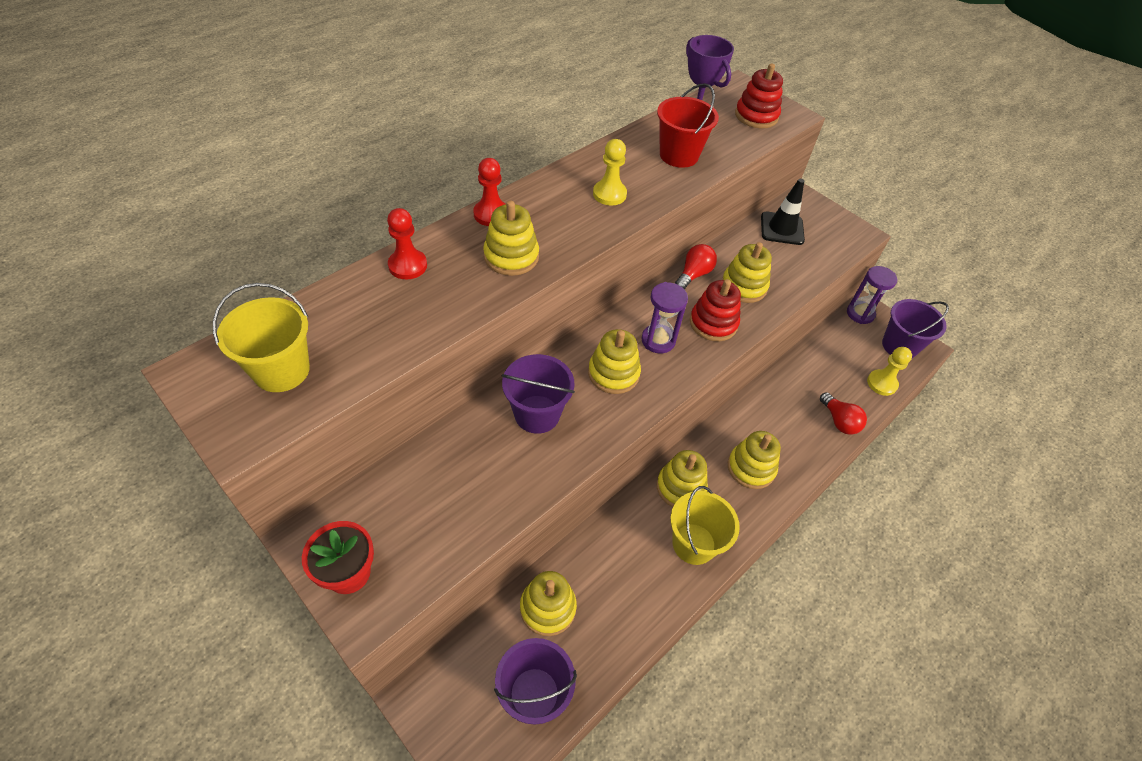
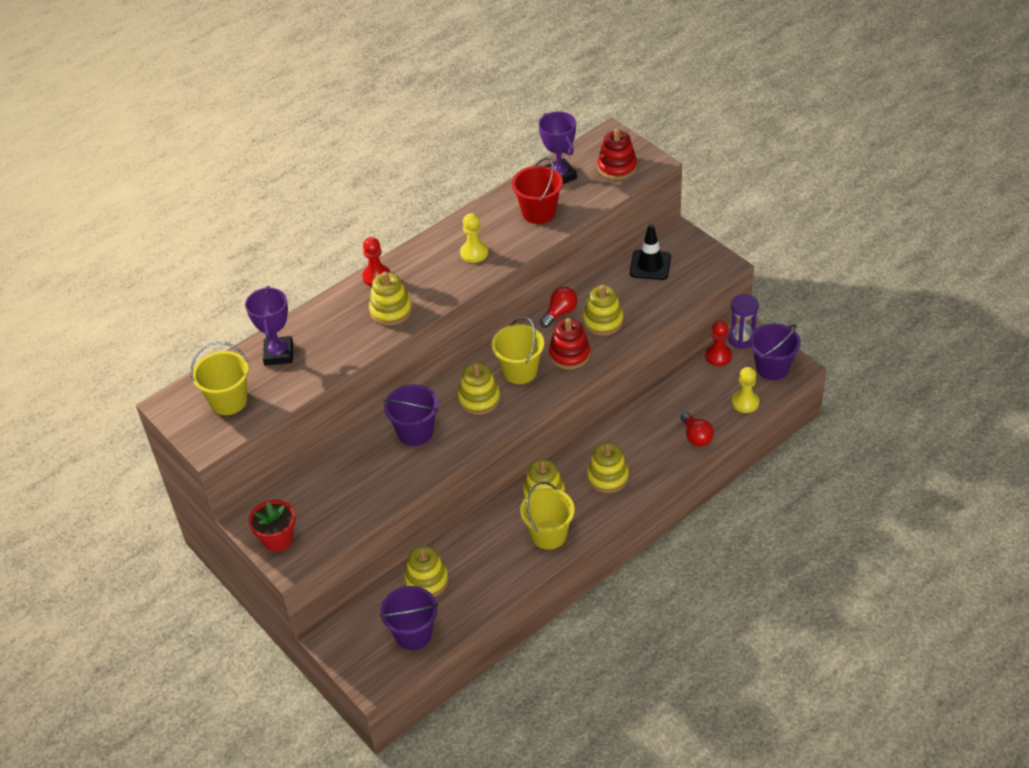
camera: 10 degrees right, 5 degrees down
red pawn [387,208,427,279] -> red pawn moved to [705,321,732,366]
purple hourglass [642,282,688,353] -> yellow bucket [492,316,544,384]
none -> purple trophy [245,286,293,366]

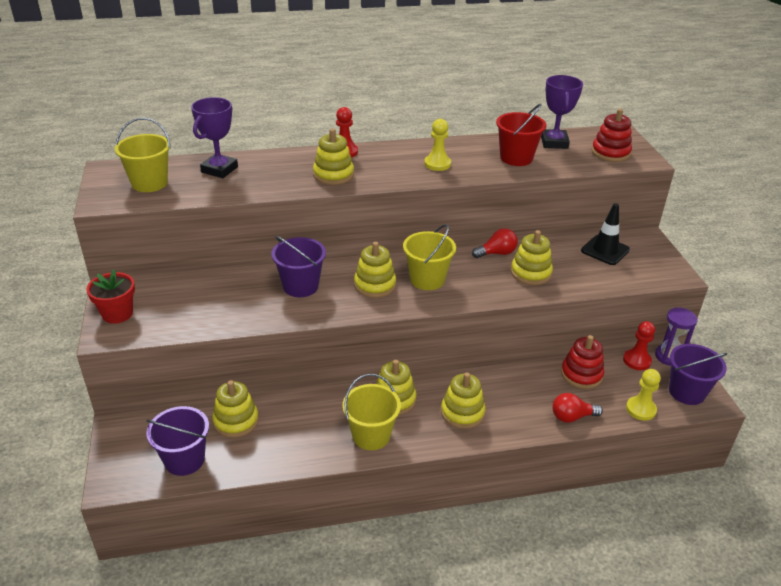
camera: 25 degrees right, 10 degrees down
red stacking toy [549,318,590,369] -> red stacking toy moved to [561,335,604,389]
red light bulb [680,412,714,446] -> red light bulb turned 75 degrees clockwise [552,393,603,423]

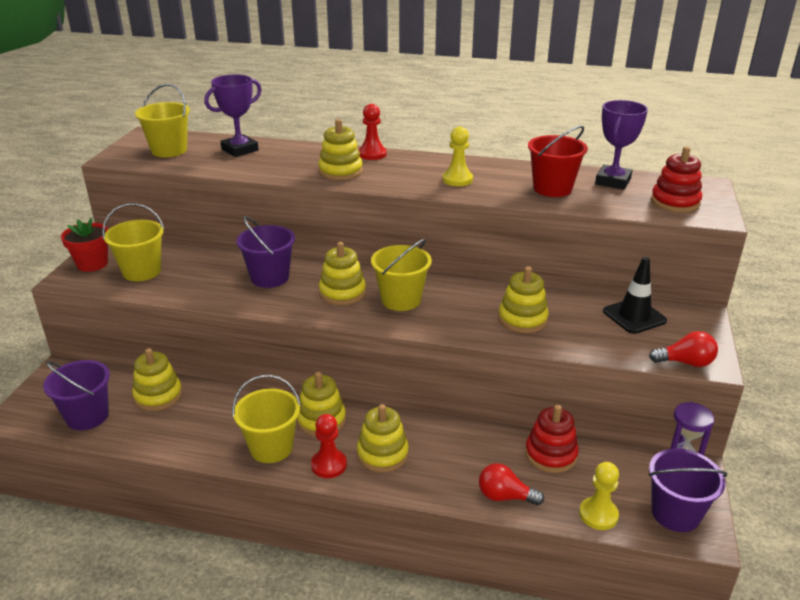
camera: 25 degrees right, 5 degrees down
red light bulb [472,228,518,258] -> red light bulb moved to [649,331,718,367]
red pawn [623,321,655,370] -> red pawn moved to [311,414,347,478]
none -> yellow bucket [102,203,164,281]

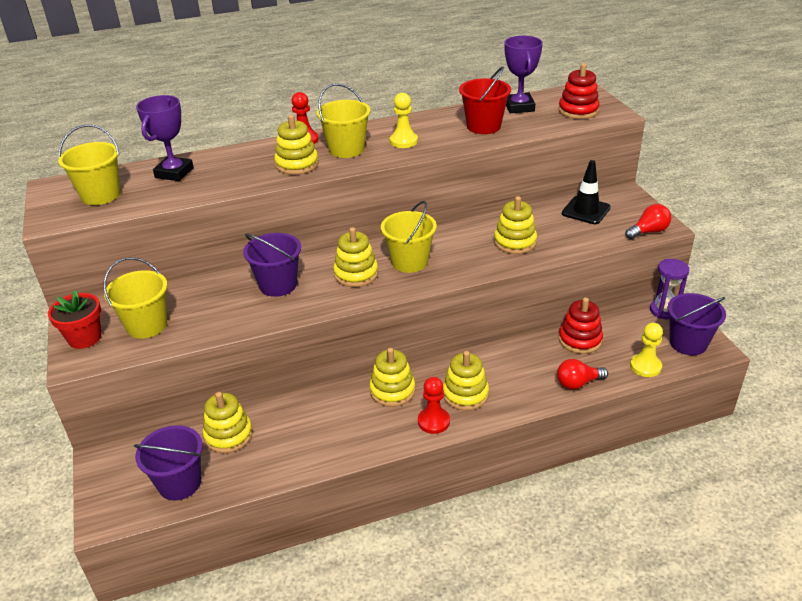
camera: 30 degrees left, 5 degrees up
yellow bucket [232,375,301,463] -> yellow bucket moved to [317,83,371,158]

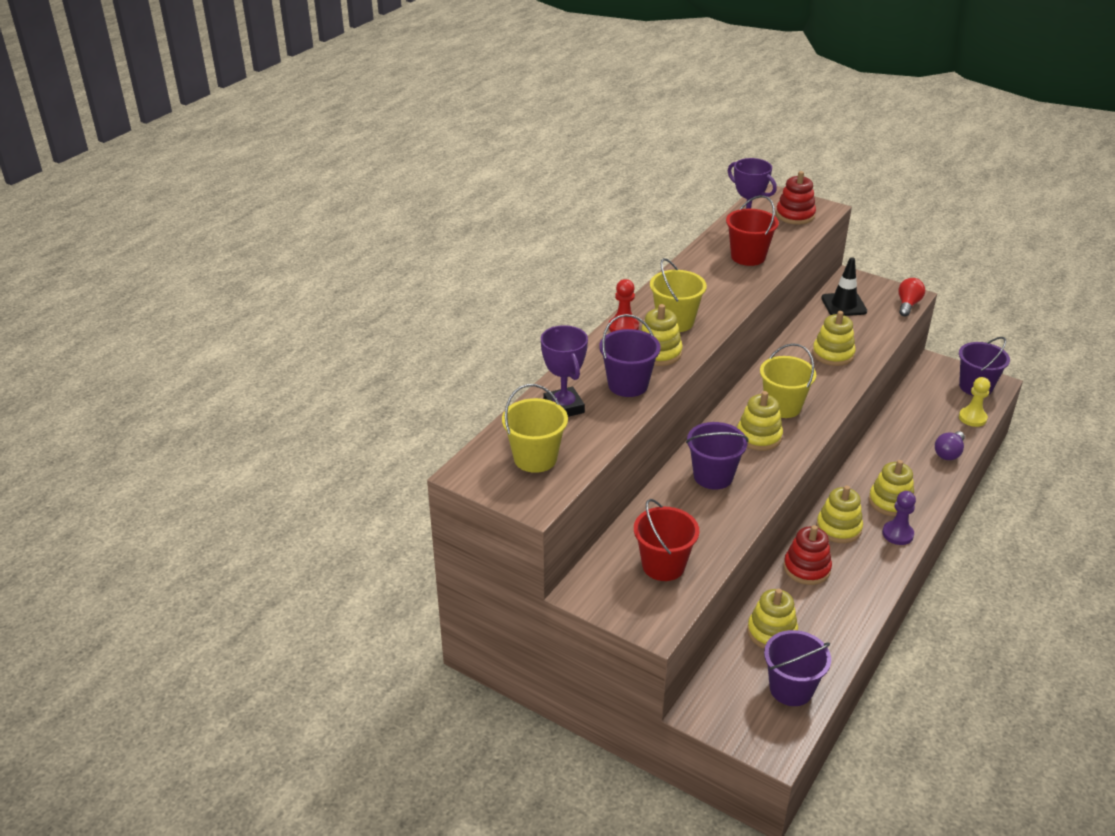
camera: 40 degrees left, 0 degrees up
red flower pot [48,290,101,349] -> none
yellow bucket [104,257,167,339] -> red bucket [634,499,699,581]
yellow pawn [390,93,418,148] -> none
red pawn [418,377,450,434] -> purple pawn [882,491,916,545]
red light bulb [557,359,608,390] -> purple light bulb [935,431,965,460]
red stacking toy [559,297,603,354] -> red stacking toy moved to [784,525,832,585]
purple hourglass [650,259,689,319] -> none
none -> purple bucket [599,314,661,397]

